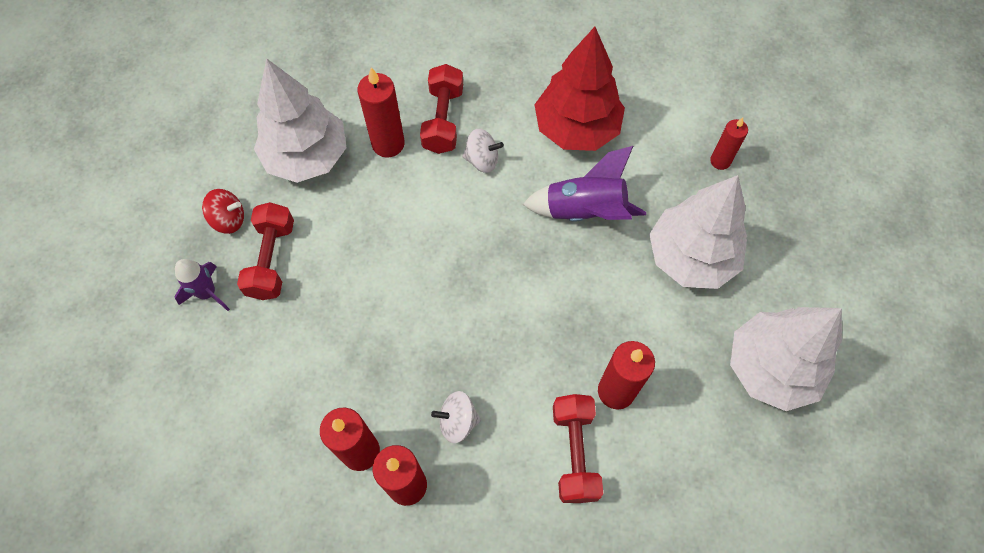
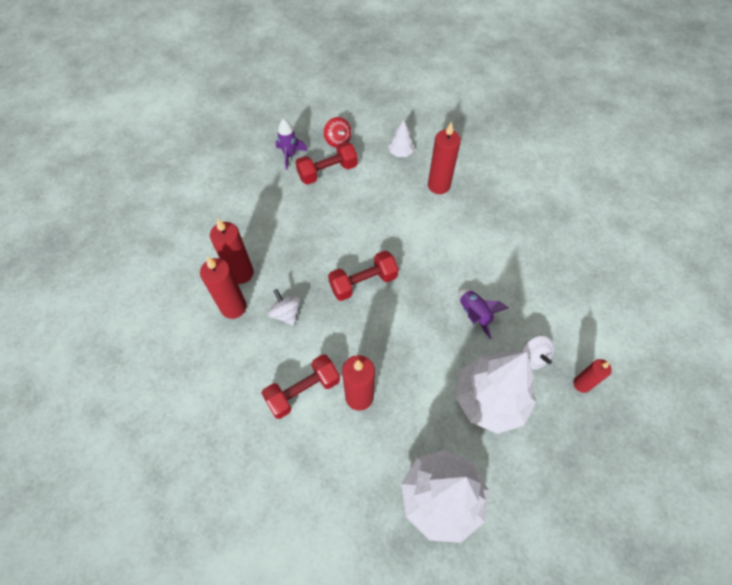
camera: 60 degrees right, 5 degrees down
white tree [254,58,346,183] -> white tree [388,120,414,157], size x0.44
red dumbbell [420,64,463,154] -> red dumbbell moved to [328,251,399,301]
white spinning top [463,129,504,173] -> white spinning top moved to [521,336,554,369]
purple rocket [522,146,646,222] -> purple rocket [458,288,509,339], size x0.65
red tree [534,27,625,151] -> none

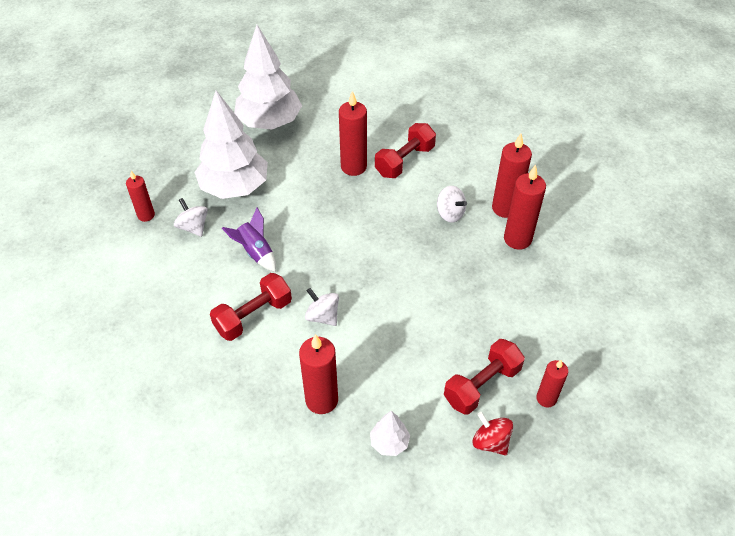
camera: 165 degrees right, 10 degrees down
purple rocket [276,119,308,170] -> red candle [536,360,568,408]
red dumbbell [328,251,399,301] -> red dumbbell moved to [210,273,292,341]
none -> white spinning top [305,288,339,326]

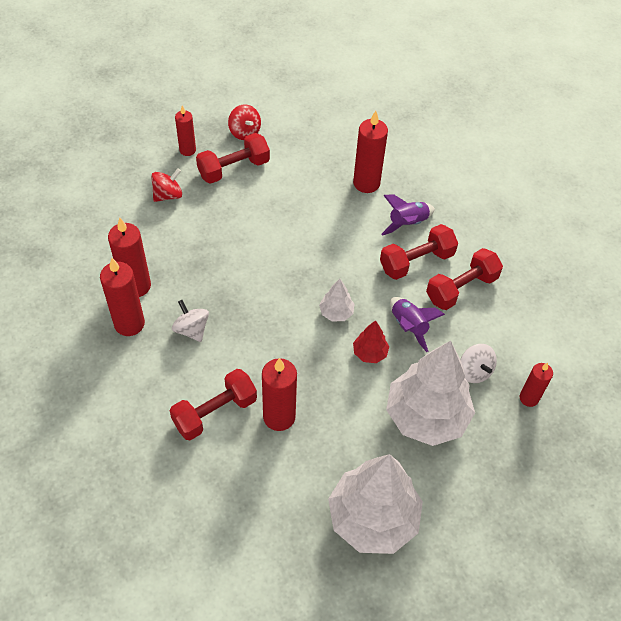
camera: 170 degrees left, 5 degrees up
white spinning top [305,288,339,326] -> none
white tree [370,411,410,456] -> white tree moved to [319,279,354,322]
none -> red spinning top [151,169,182,202]
none -> red tree [353,320,389,363]
none -> purple rocket [381,195,435,236]
none -> red dumbbell [426,248,503,310]

